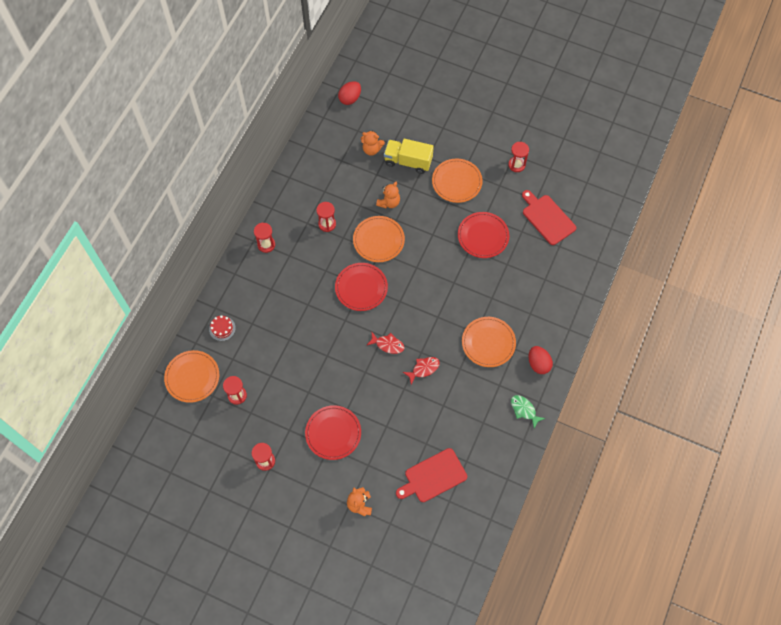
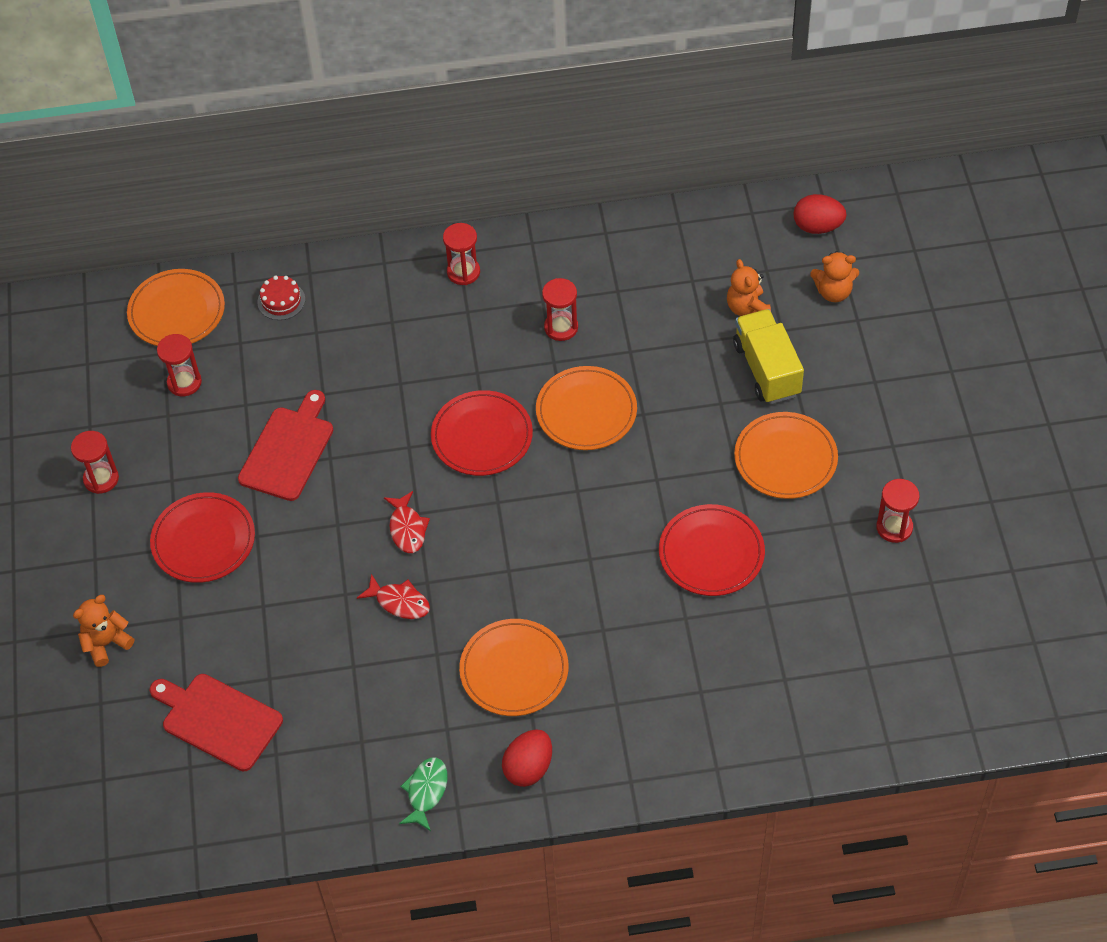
camera: 60 degrees right, 10 degrees down
orange teddy bear [376,182,400,208] -> orange teddy bear moved to [810,251,859,302]
red cutting board [522,190,576,245] -> red cutting board moved to [238,390,333,501]

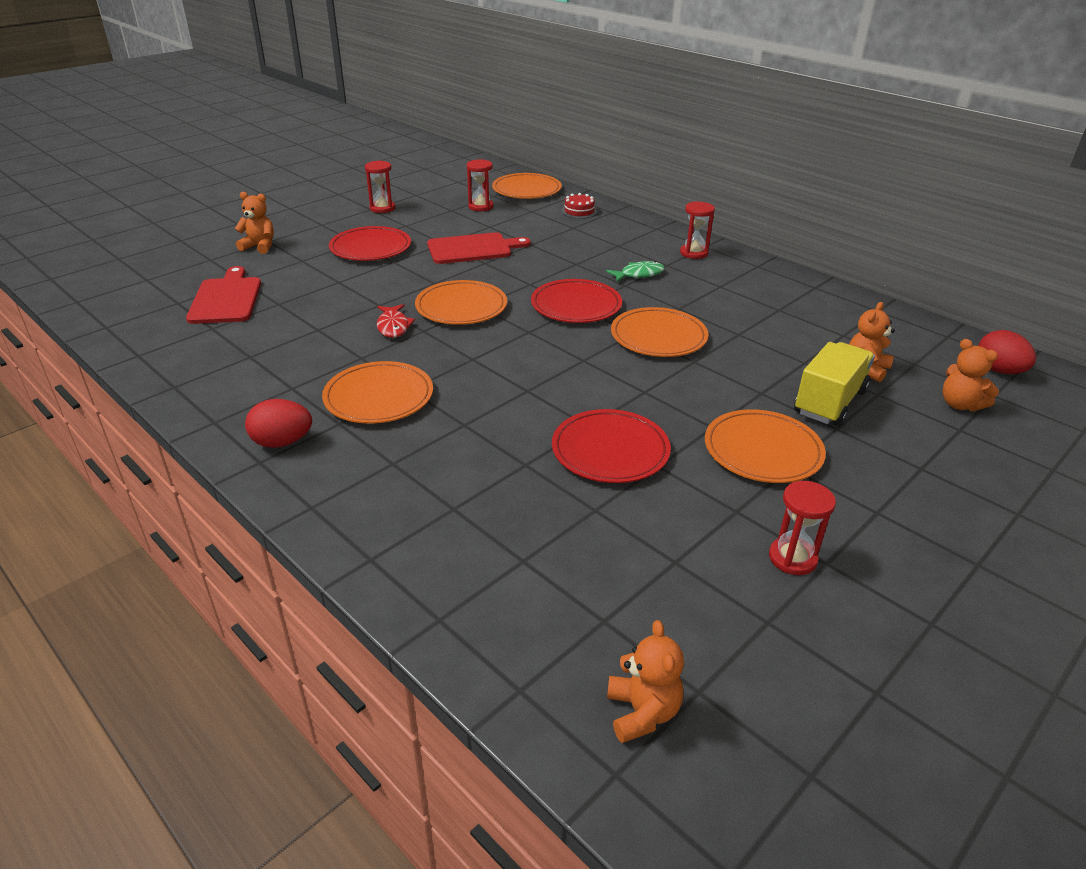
camera: 50 degrees right, 20 degrees down
red fish [384,491,430,553] -> orange plate [415,280,507,325]
green fish [399,757,448,831] -> green fish moved to [606,261,665,282]
red hourglass [542,278,578,341] -> none
none -> orange teddy bear [607,620,684,743]

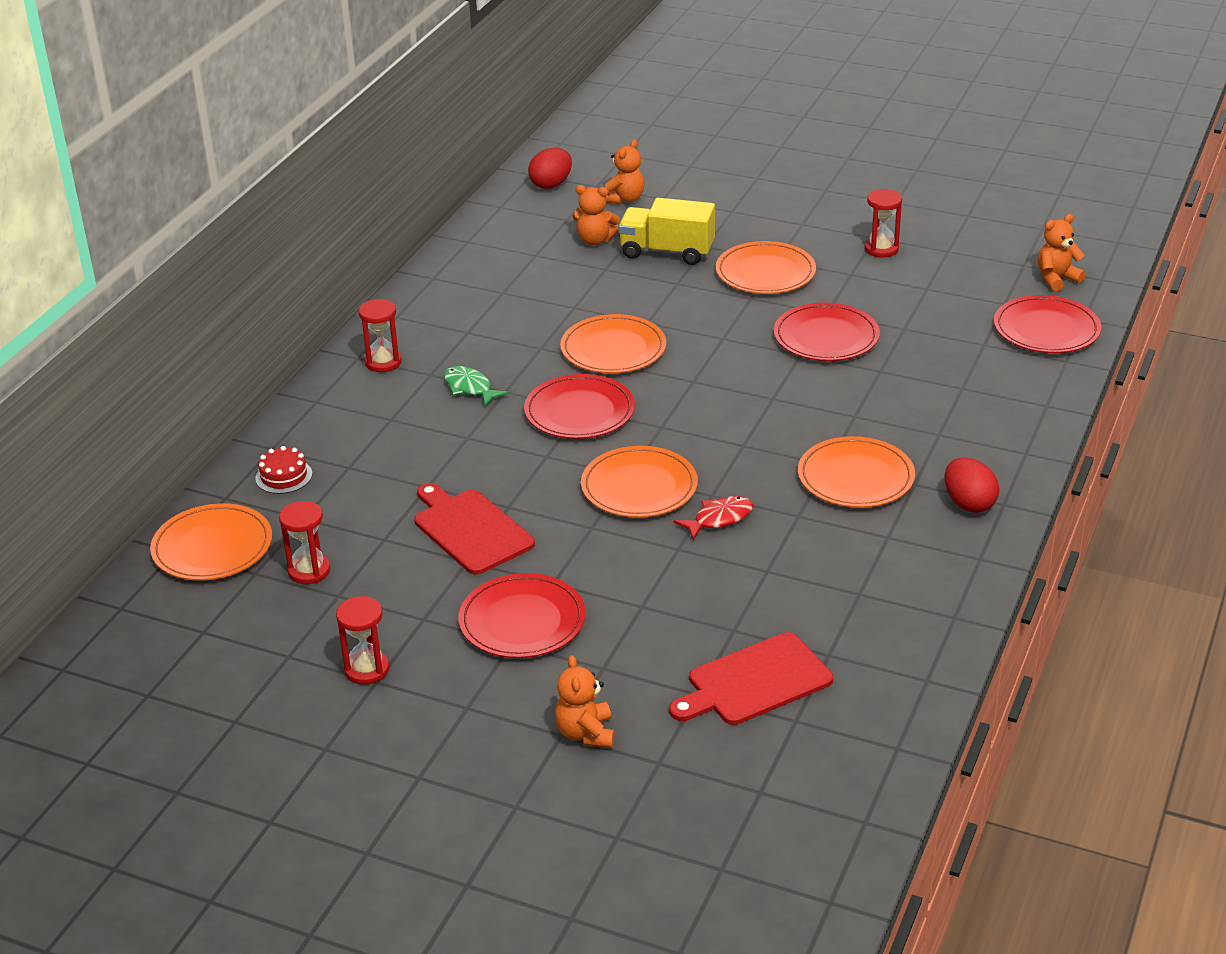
camera: 110 degrees left, 0 degrees up
none -> red plate [994,295,1101,353]

